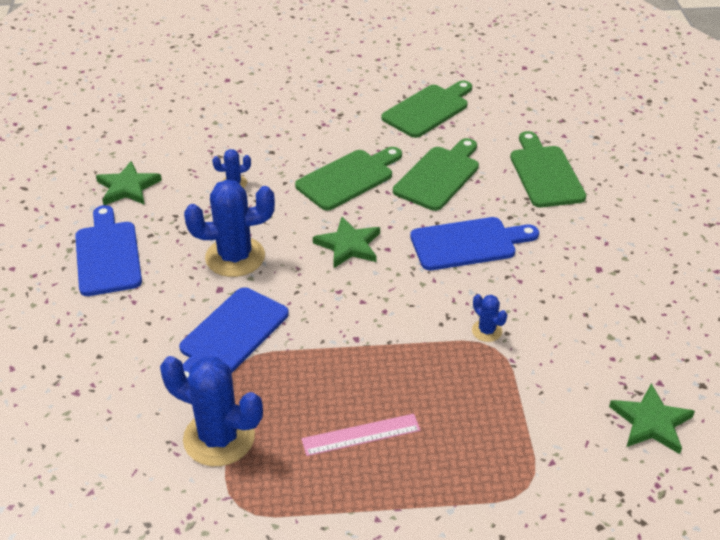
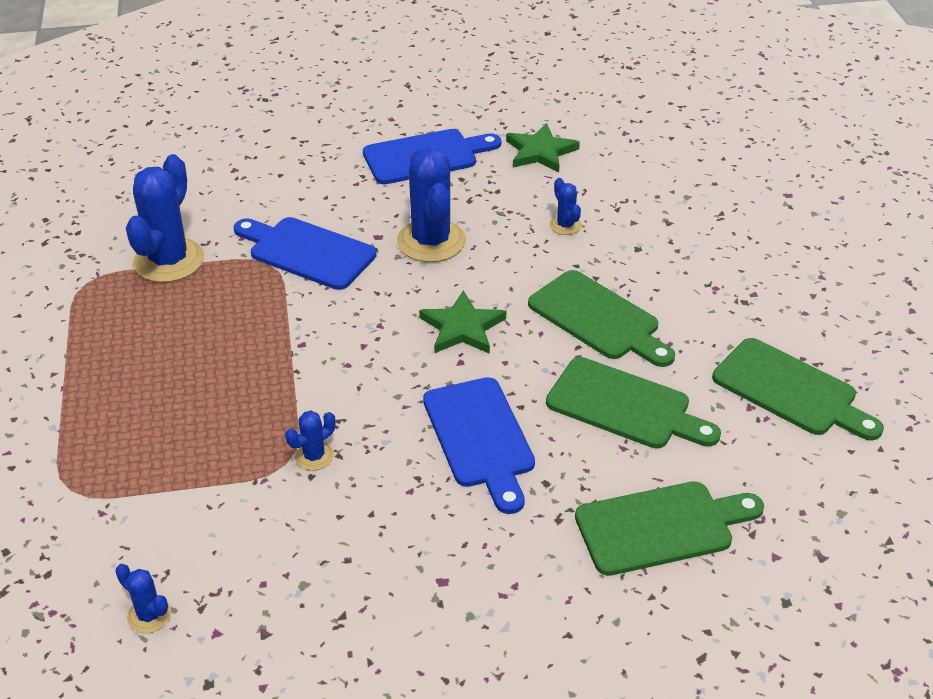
camera: 85 degrees right, 0 degrees up
pink ruler [302,414,420,456] -> none
green star [609,383,695,454] -> blue cactus [115,564,171,633]

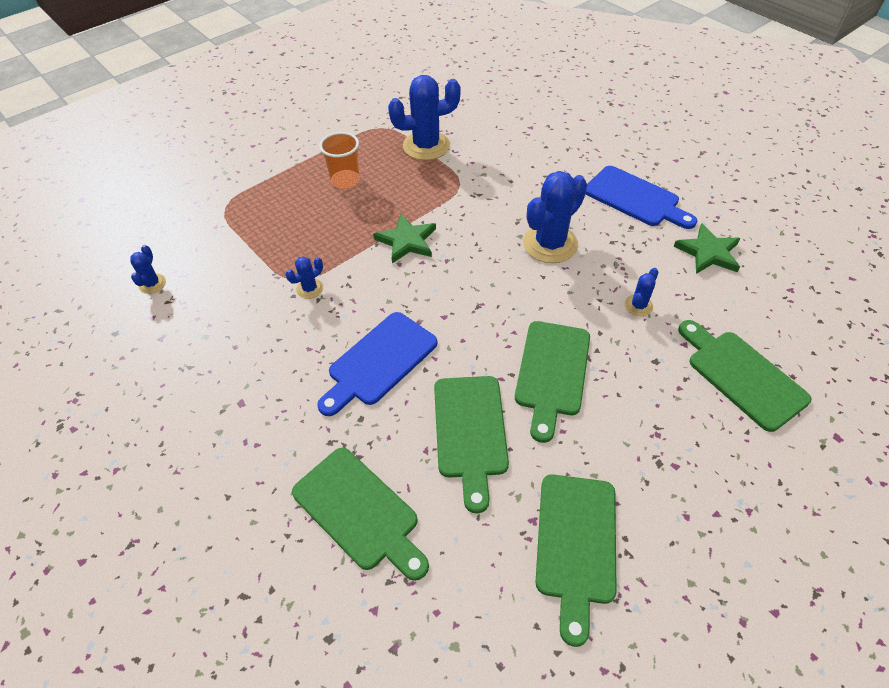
camera: 60 degrees right, 10 degrees up
blue cutting board [234,217,377,290] -> none
blue cactus [285,411,335,471] -> blue cactus turned 60 degrees counterclockwise [286,256,323,299]
green star [419,290,506,354] -> green star moved to [373,214,436,264]
none -> orange cup [319,132,360,189]
none -> green cutting board [678,320,811,432]

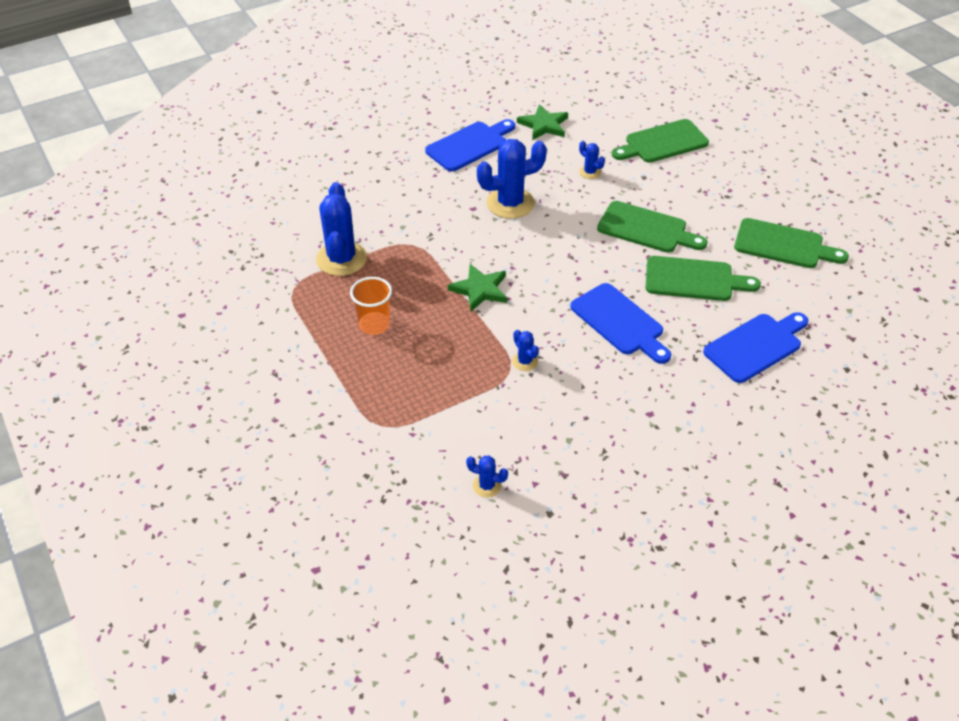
camera: 80 degrees left, 5 degrees down
green cutting board [292,448,429,581] -> blue cutting board [703,312,809,383]
blue cactus [523,171,587,263] -> blue cactus turned 75 degrees counterclockwise [477,139,547,219]

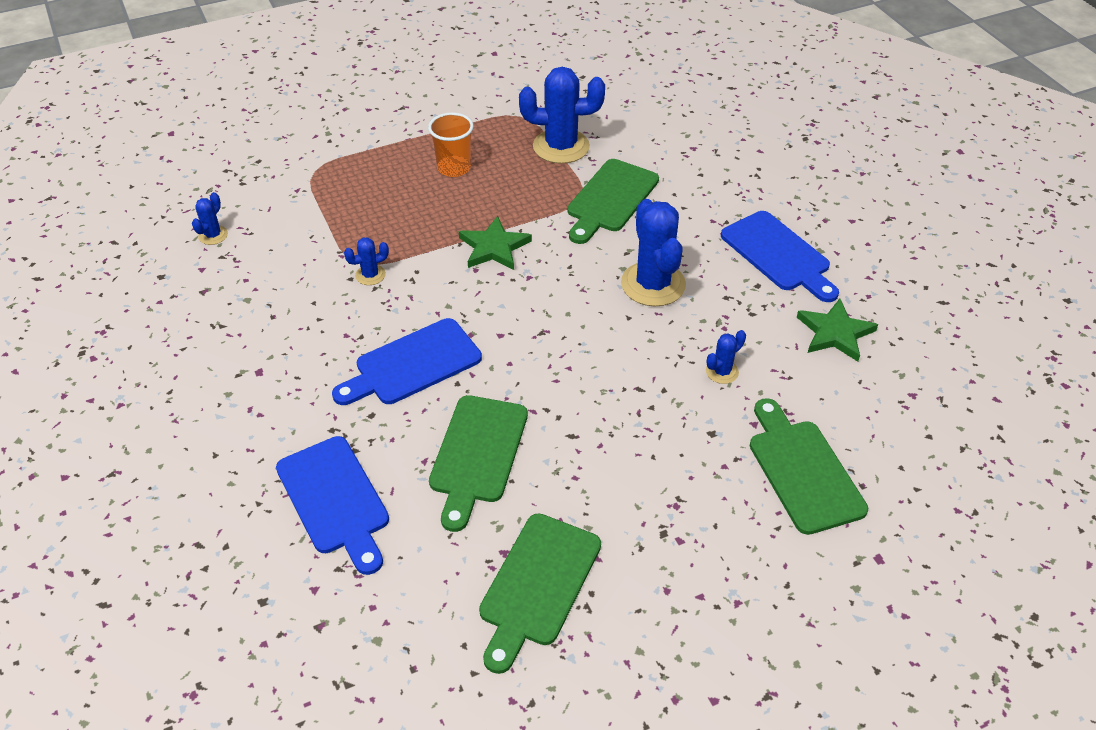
camera: 95 degrees right, 0 degrees up
green cutting board [597,201,708,253] -> green cutting board moved to [567,159,659,244]

